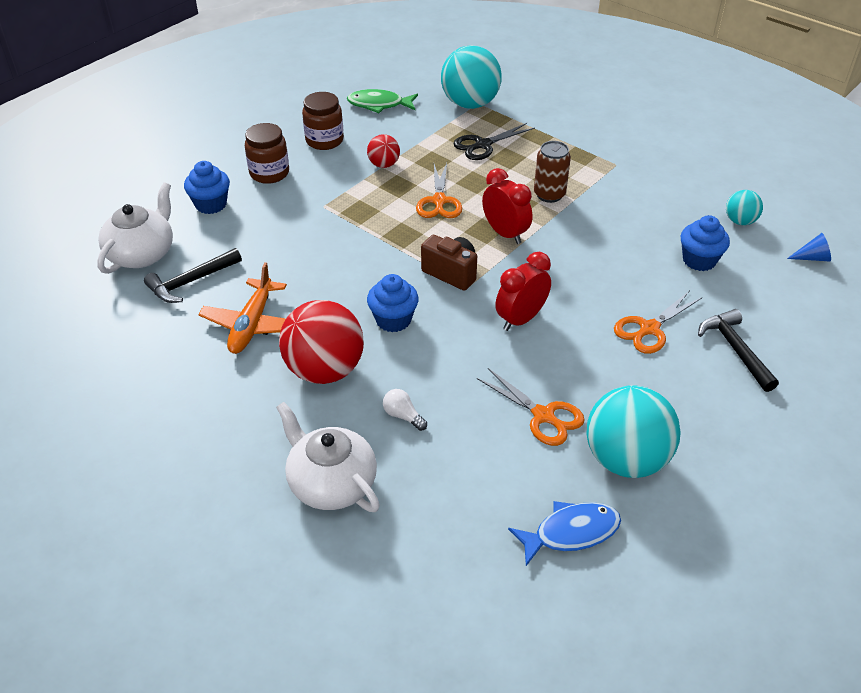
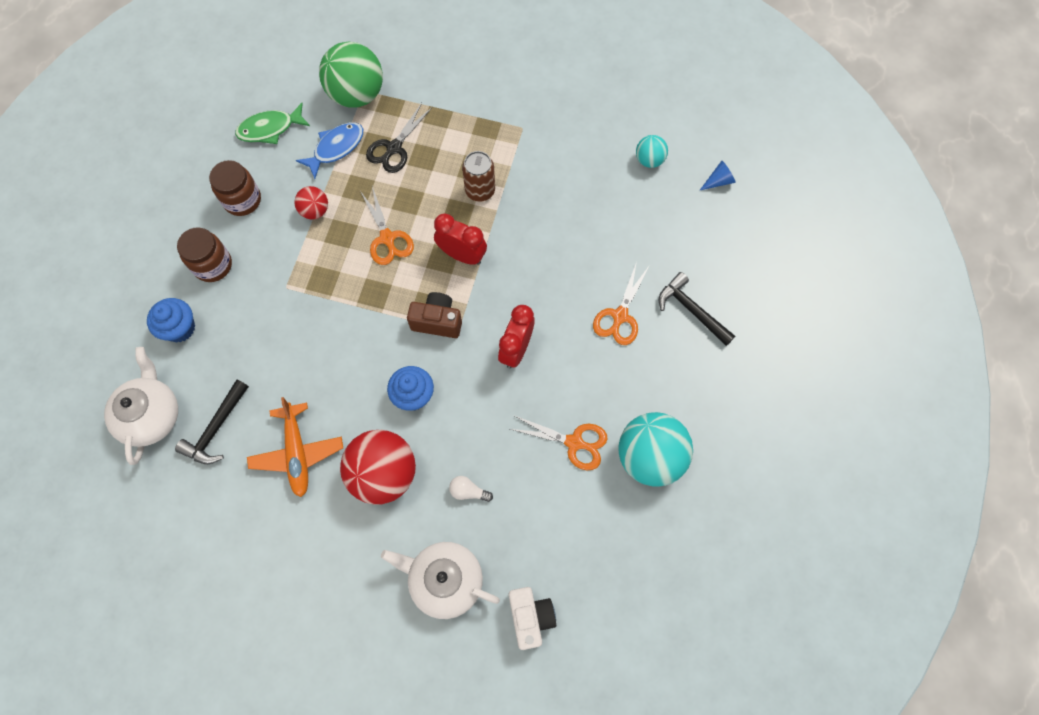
camera: 25 degrees left, 25 degrees up
turquoise ball [441,45,502,109] -> green ball [319,42,383,108]
blue fish [508,501,621,566] -> blue fish moved to [296,122,363,179]
blue cupcake [681,215,730,271] -> none
none -> white camera [509,587,556,650]

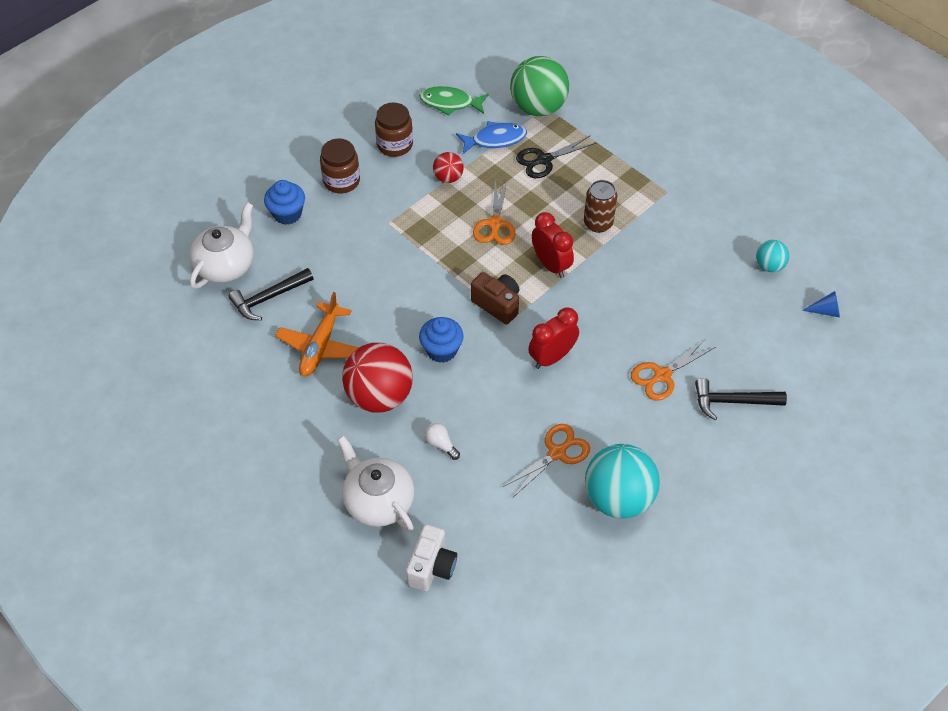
camera: 30 degrees right, 15 degrees down
orange scissors [510,415,608,470] -> orange scissors turned 90 degrees counterclockwise [503,424,590,497]
black hammer [659,272,735,346] -> black hammer turned 75 degrees counterclockwise [695,378,787,420]

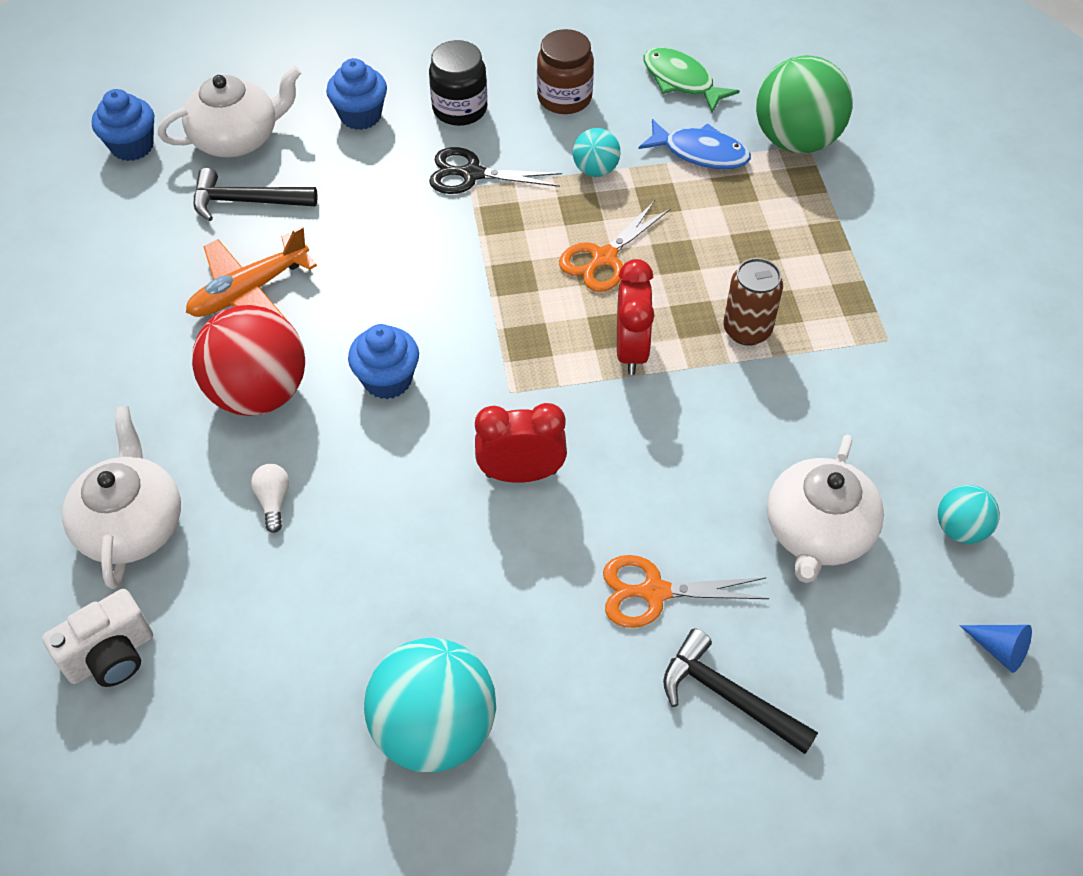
camera: 35 degrees right, 0 degrees up
brown jar [320,138,360,193] -> black jar [429,40,487,126]
red ball [433,152,464,183] -> turquoise ball [573,128,620,177]
brown camera [471,272,519,324] -> none
orange scissors [503,424,590,497] -> none
black scissors [516,136,596,178] -> black scissors moved to [429,147,562,194]
none -> blue cupcake [92,89,154,161]
none -> white teapot [767,434,884,583]

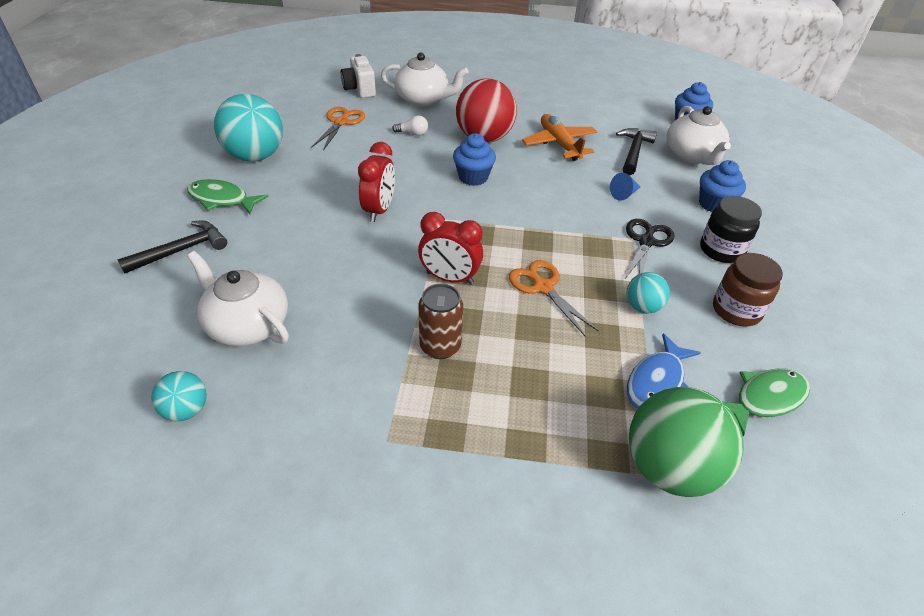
camera: 105 degrees right, 10 degrees down
orange scissors [603,555,769,628] -> orange scissors moved to [311,107,365,151]
blue cone [959,625,1032,673] -> blue cone moved to [610,173,640,201]
none -> green fish [187,179,268,214]

